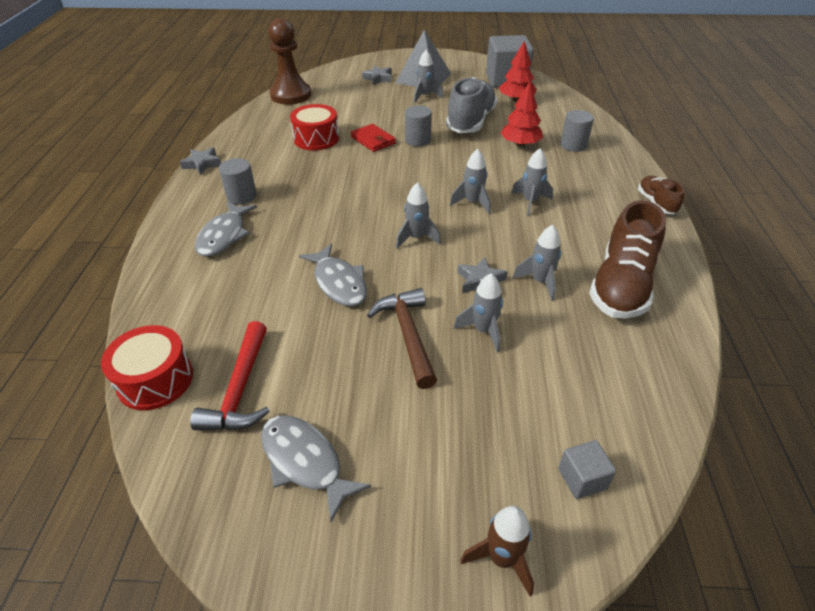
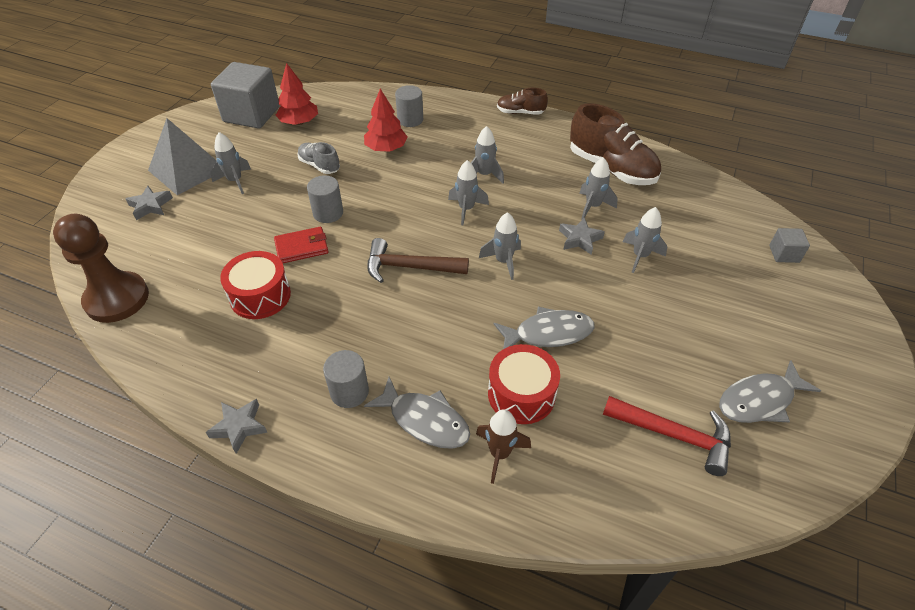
camera: 70 degrees left, 5 degrees up
red drum [101,325,193,411] -> red drum moved to [488,344,560,424]
brown hammer [367,288,437,389] -> brown hammer moved to [367,238,469,283]
grey shoe [446,77,498,133] -> grey shoe [297,142,340,174], size x0.53
brown rocket [460,506,534,596] -> brown rocket moved to [476,409,531,484]

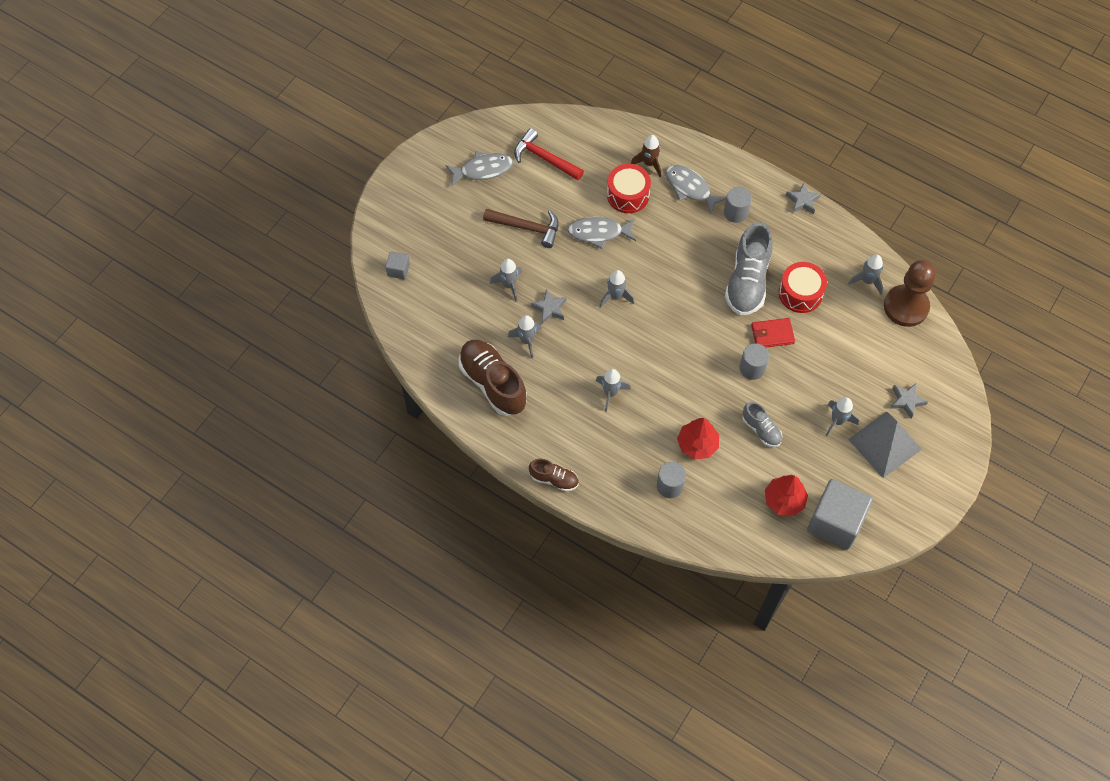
camera: 170 degrees left, 15 degrees up
brown hammer [367,238,469,283] -> brown hammer moved to [483,209,559,248]
grey rocket [448,160,489,225] -> grey rocket moved to [848,255,883,295]
none -> grey shoe [725,222,773,315]

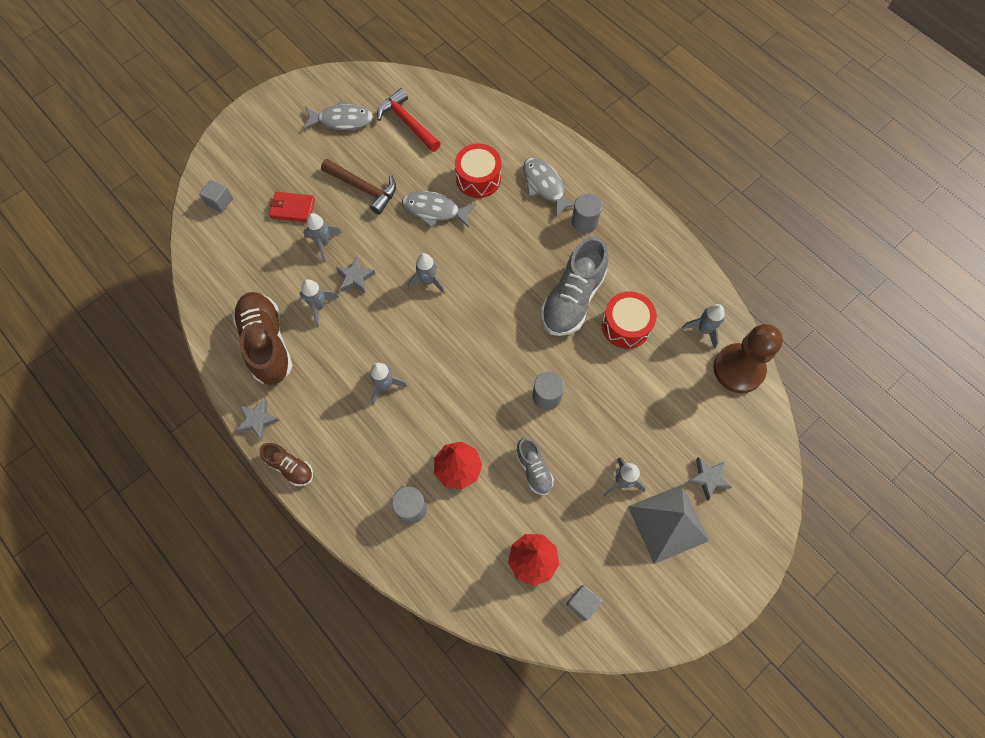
camera: 15 degrees right, 5 degrees up
brown rocket [631,135,661,177] -> none
red wallet [751,318,795,348] -> red wallet moved to [269,192,315,222]
grey star [785,182,821,214] -> grey star moved to [236,398,280,440]
grey cube [807,479,873,550] -> grey cube [566,585,603,621], size x0.46

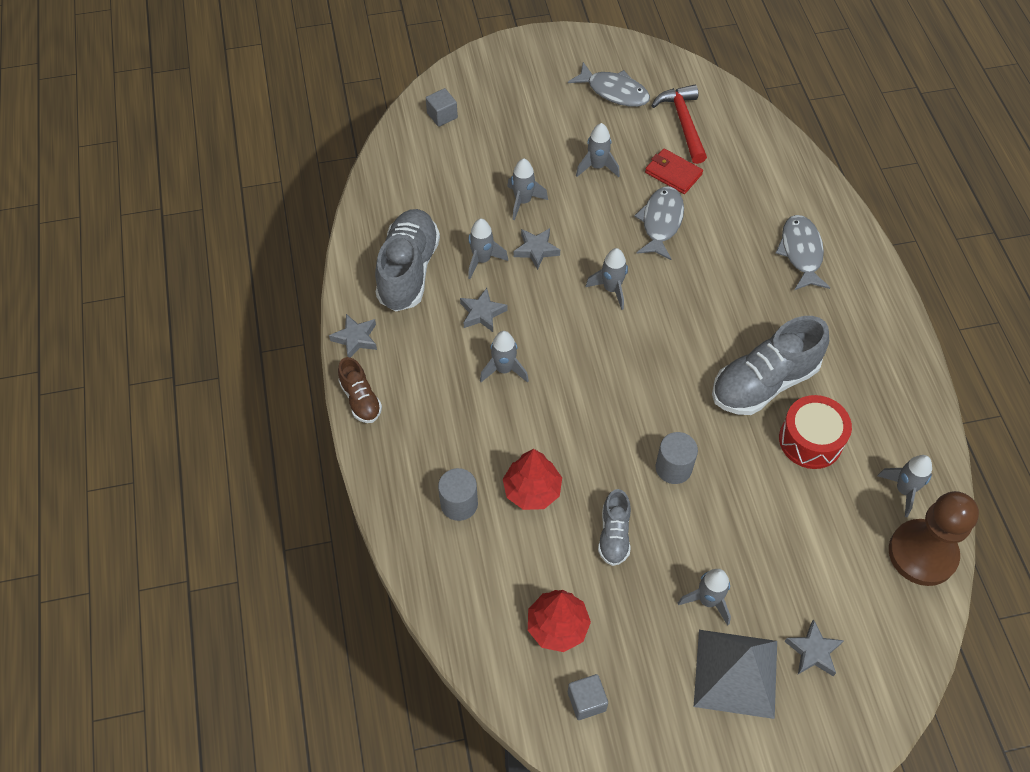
camera: 30 degrees right, 10 degrees down
brown shoe [232,292,293,385] -> grey shoe [375,209,440,312]
red wallet [269,192,315,222] -> red wallet moved to [645,148,703,194]
brown hammer [321,159,396,215] -> grey rocket [576,123,620,177]
grey fish [402,191,476,228] -> grey fish turned 60 degrees clockwise [634,187,684,260]
red drum [455,143,501,198] -> none
grey cylinder [571,194,602,234] -> none
none -> grey star [460,288,507,332]

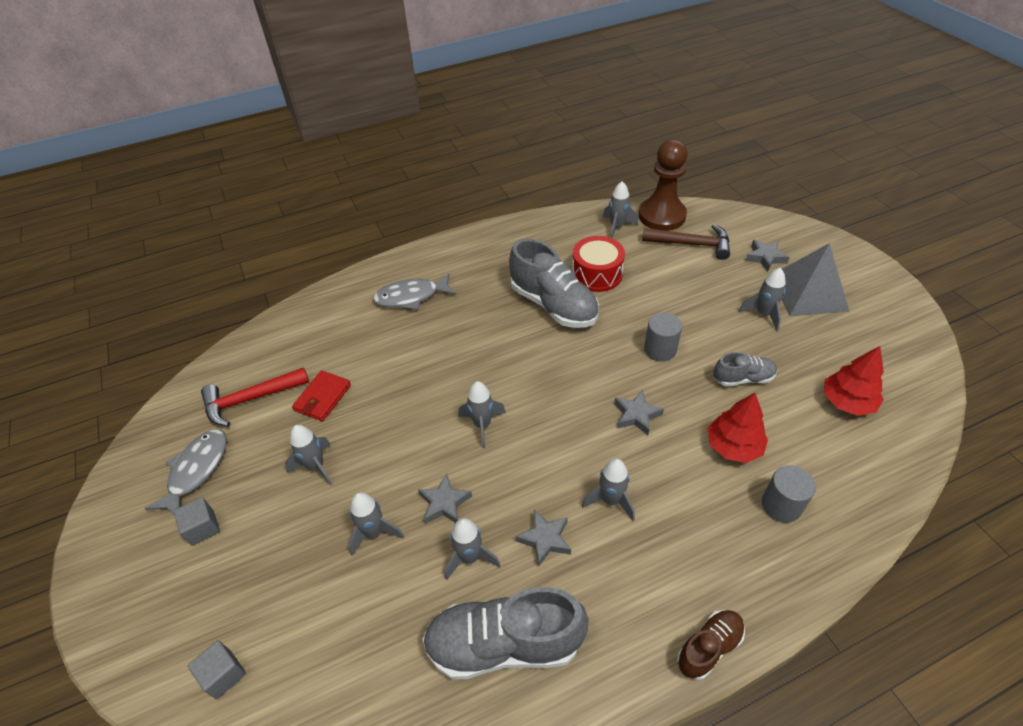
camera: 100 degrees left, 10 degrees down
grey star [329,314,377,358] -> grey star moved to [614,390,664,435]
grey cube [568,674,608,720] -> grey cube moved to [174,497,220,546]
grey fish [634,187,684,260] -> none
none -> brown hammer [642,224,730,260]

